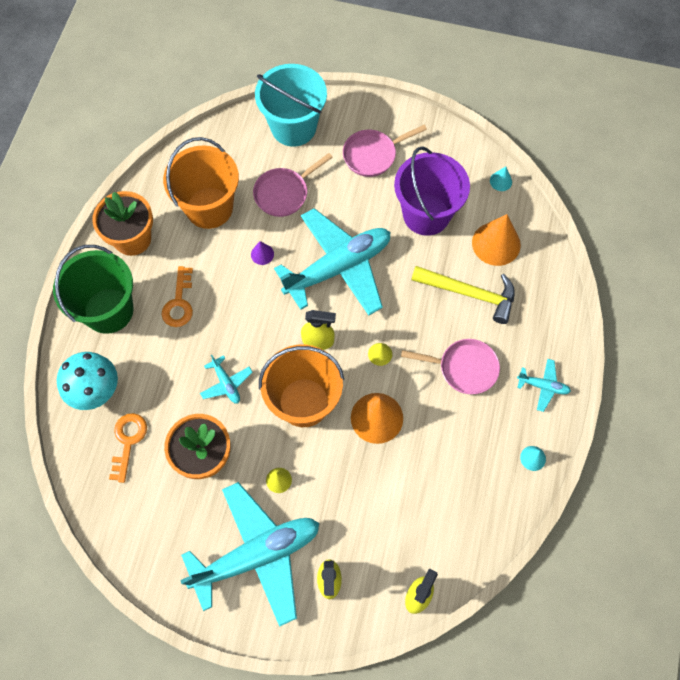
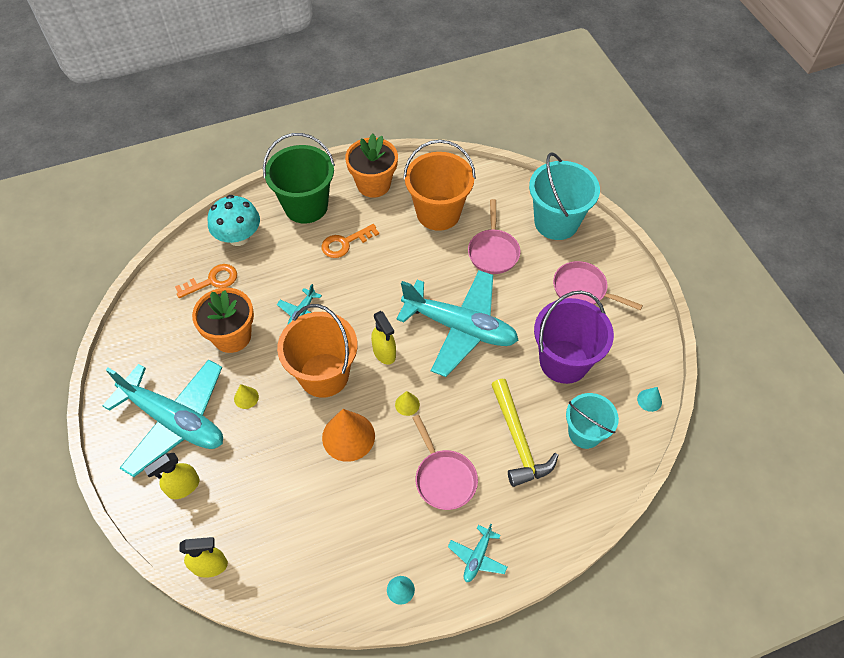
camera: 55 degrees right, 10 degrees down
purple cone [251,241,274,265] -> none
pink pan [253,153,333,217] -> pink pan turned 105 degrees counterclockwise [468,199,521,274]
orange cone [472,214,521,266] -> turquoise bucket [566,393,619,449]
turquoise plane [517,359,571,412] -> turquoise plane turned 45 degrees clockwise [448,524,507,582]

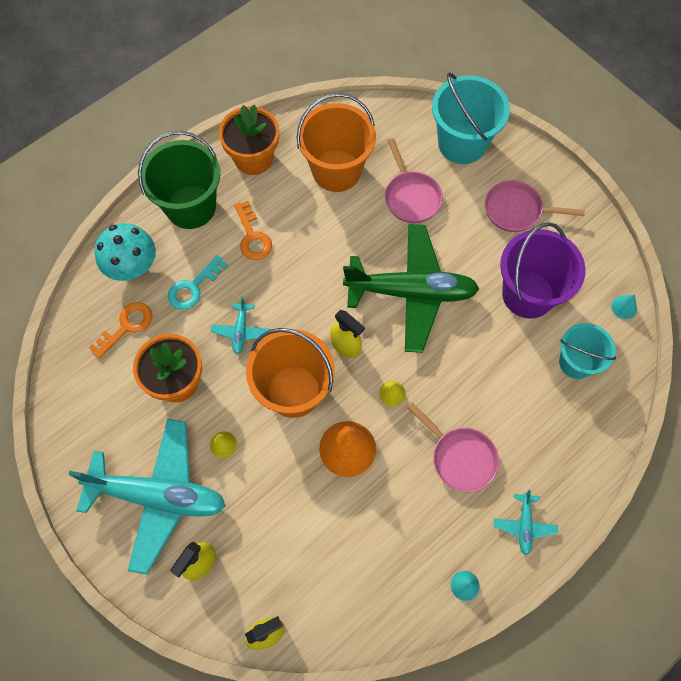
camera: 20 degrees left, 10 degrees up
orange key [322,224,379,258] -> orange key turned 60 degrees counterclockwise [234,200,272,260]
turquoise plane [396,270,518,377] -> green plane [343,224,479,353]
yellow hammer [491,379,558,487] -> none
none -> turquoise key [168,255,228,310]

